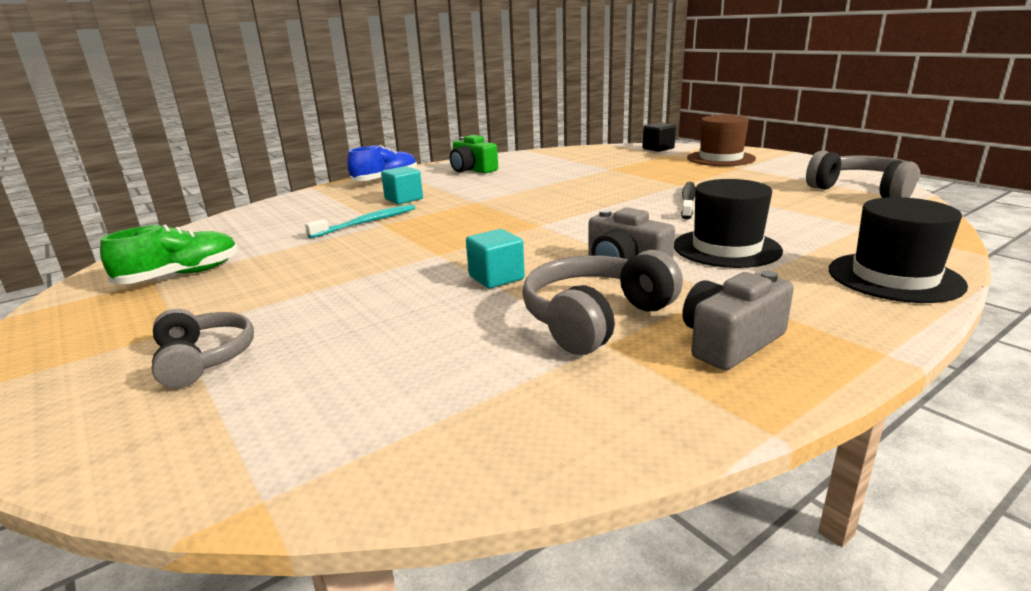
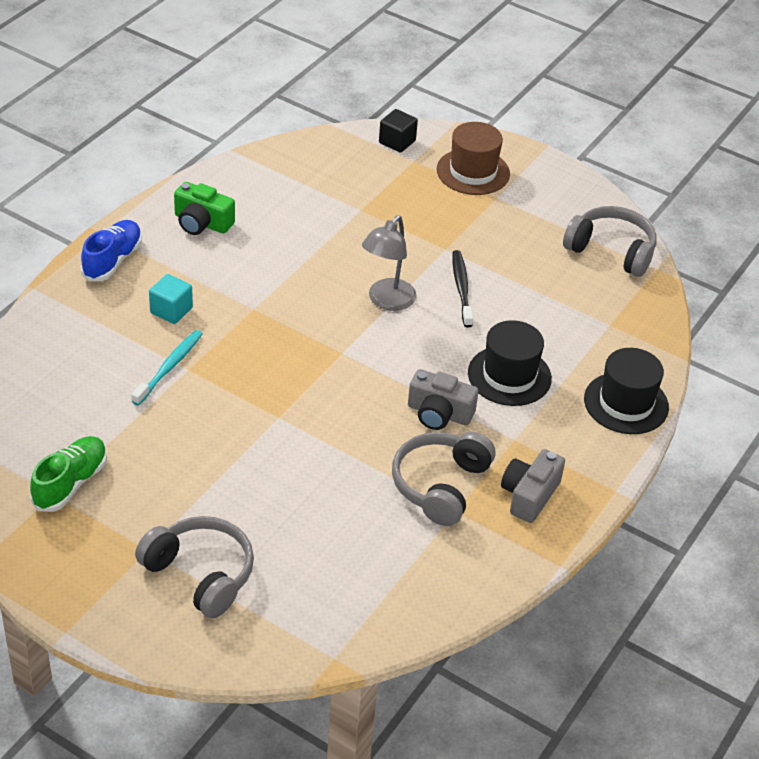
camera: 25 degrees left, 20 degrees up
grey headphones [151,309,254,388] -> grey headphones [135,516,254,618], size x1.52
turquoise cube [466,229,525,288] -> none
none -> grey lamp [362,215,416,311]

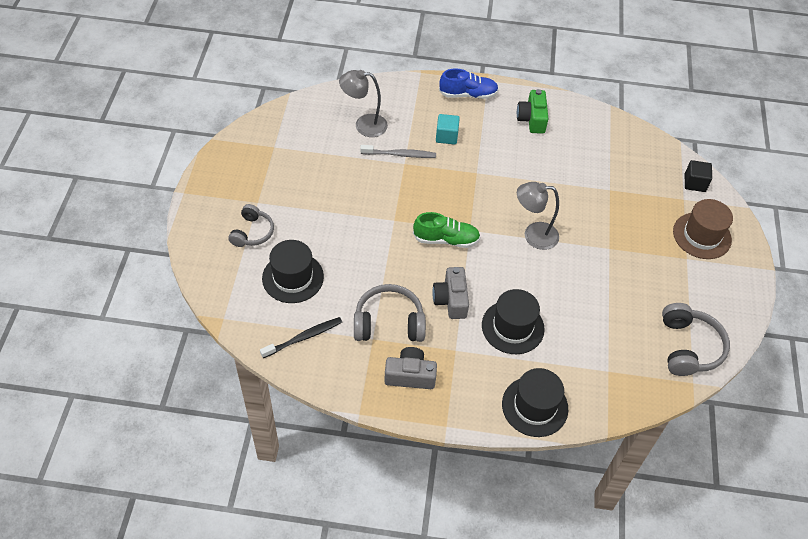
camera: 65 degrees right, 10 degrees up
green shoe [30,436,107,512] -> green shoe moved to [413,212,480,248]
turquoise toothbrush [131,330,203,406] -> grey toothbrush [360,145,436,158]
grey headphones [135,516,254,618] -> grey headphones [228,204,274,247], size x0.66
black toothbrush [453,250,473,327] -> black toothbrush moved to [260,317,342,358]
none -> black hat [262,240,324,303]
none -> grey lamp [339,70,388,137]

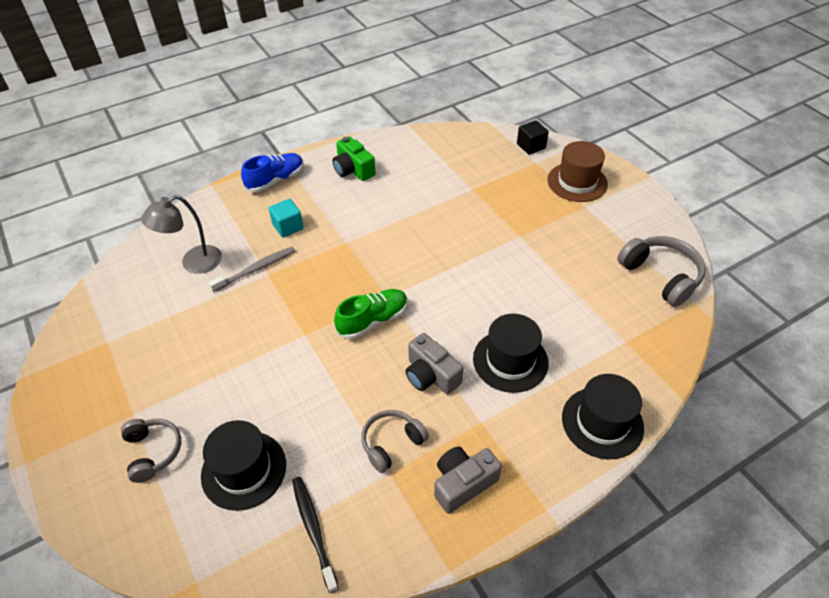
camera: 35 degrees left, 5 degrees down
black toothbrush [260,317,342,358] -> black toothbrush turned 45 degrees counterclockwise [292,477,339,593]
grey headphones [354,284,426,342] -> grey headphones [361,410,429,473], size x0.66
grey lamp [517,182,559,250] -> none

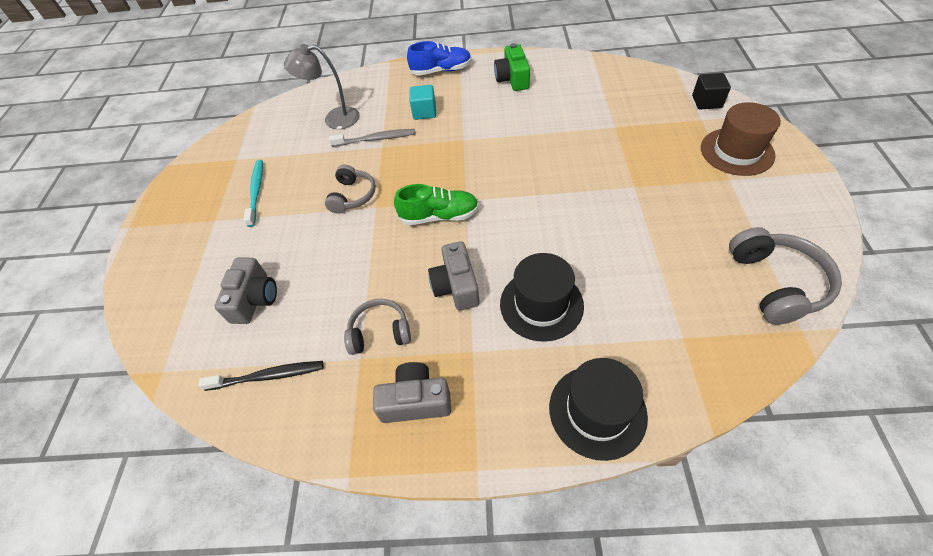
camera: 35 degrees right, 5 degrees up
grey headphones [121,419,181,483] -> grey headphones moved to [325,164,376,214]
black hat [201,420,286,511] -> grey camera [214,257,277,324]
black toothbrush [292,477,339,593] -> black toothbrush turned 75 degrees clockwise [199,361,323,391]
none -> turquoise toothbrush [244,160,263,227]

